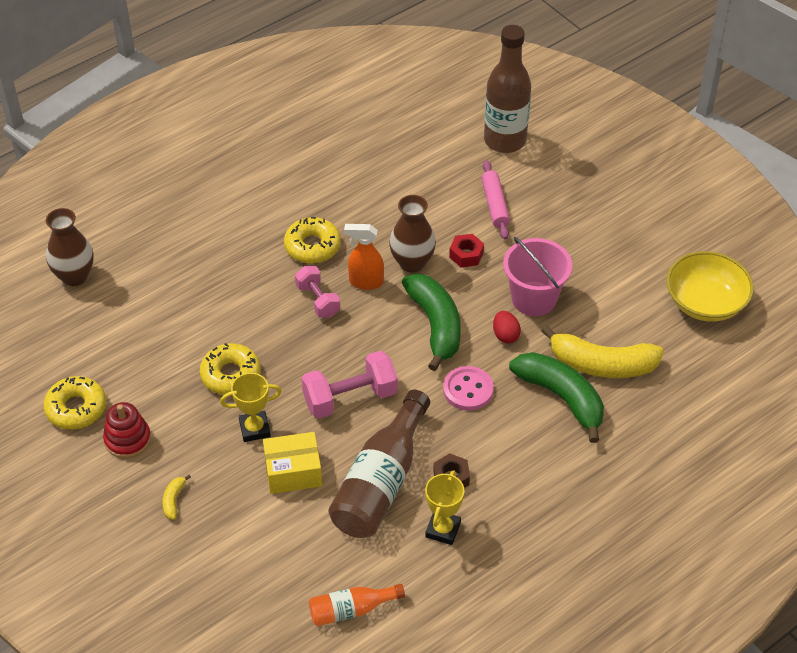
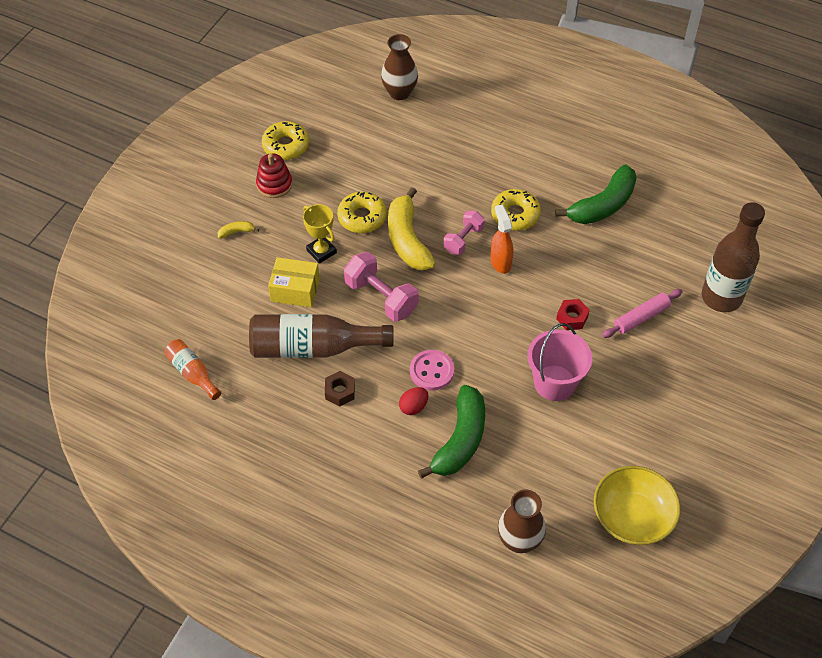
camera: 65 degrees right, 5 degrees up
yellow box [263,432,322,494] -> yellow box turned 45 degrees counterclockwise [268,257,320,307]
brown vase [389,195,436,273] -> brown vase moved to [498,489,546,553]
green banana [402,273,461,371] -> green banana moved to [555,165,637,224]
yellow trophy [425,470,464,545] -> none
red egg [493,311,521,343] -> red egg moved to [399,387,428,415]
yellow banana [541,325,664,378] -> yellow banana moved to [388,187,436,271]

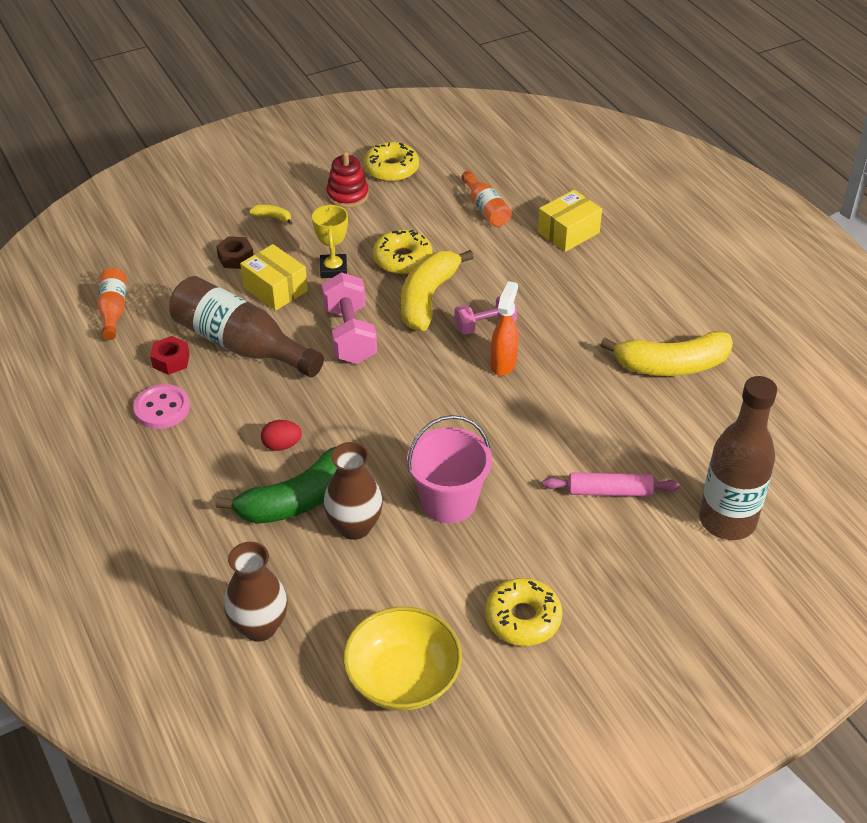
camera: 35 degrees right, 10 degrees down
brown nut [325,371,355,406] -> brown nut moved to [216,236,253,269]
brown vase [381,34,418,100] -> brown vase moved to [324,442,383,540]
pink button [410,350,454,391] -> pink button moved to [133,384,190,429]
yellow donut [491,189,541,231] -> yellow donut moved to [485,578,563,646]
green banana [555,165,637,224] -> yellow banana [601,331,733,376]
red nut [556,299,590,330] -> red nut moved to [150,336,190,375]
none -> orange bottle [461,171,512,227]
none -> yellow box [538,190,602,252]

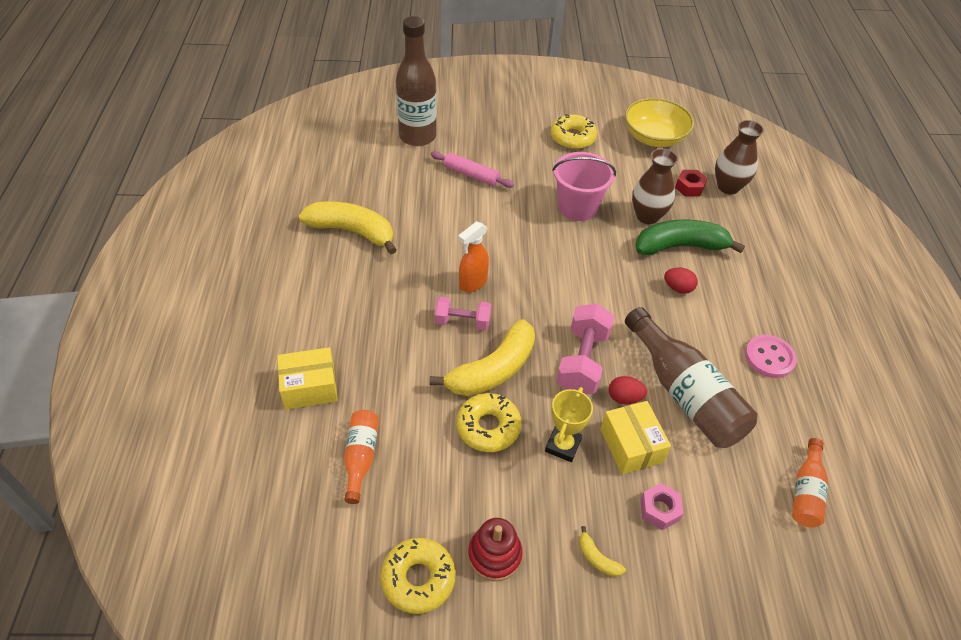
camera: 155 degrees left, 5 degrees up
red nut [150,336,190,375] -> red nut moved to [675,170,708,197]
brown nut [216,236,253,269] -> pink nut [640,483,684,530]
none -> red egg [609,376,647,404]

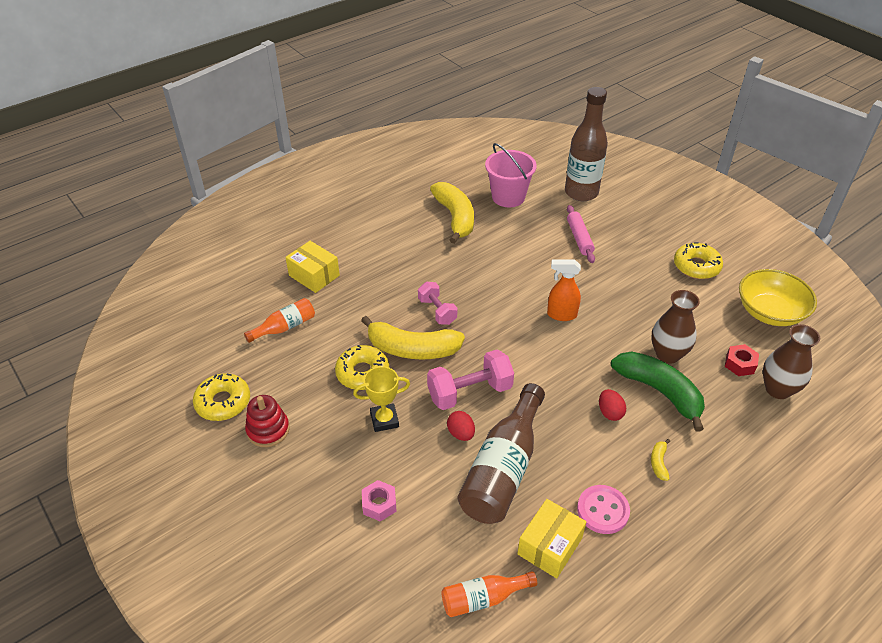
camera: 55 degrees right, 5 degrees down
orange spray bottle [458,221,489,292] -> orange spray bottle moved to [547,260,581,321]
pink bucket [552,152,616,221] -> pink bucket moved to [485,143,537,207]
yellow banana [579,526,626,577] -> yellow banana moved to [651,439,670,481]
yellow box [600,401,671,475] -> yellow box moved to [517,499,586,579]

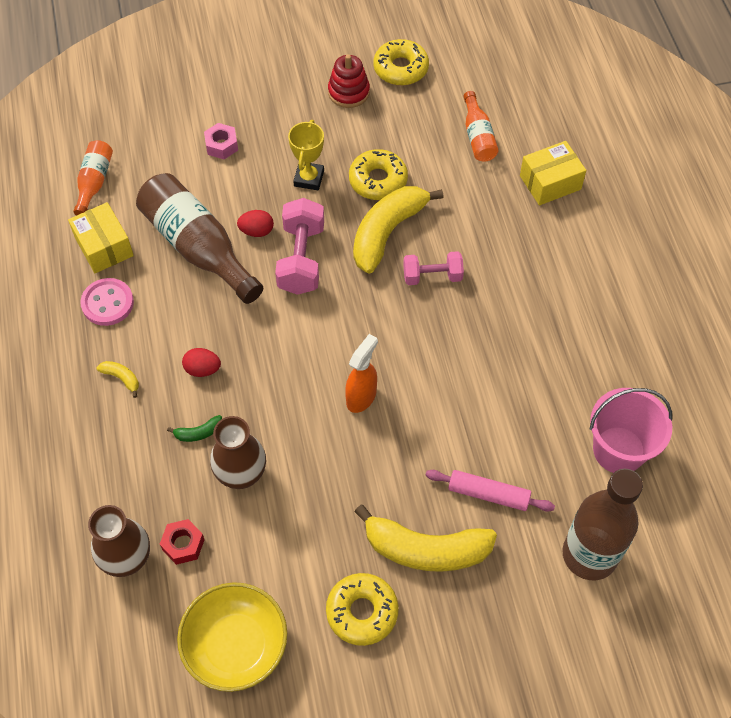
camera: 115 degrees right, 15 degrees up
yellow banana [430,182,474,244] -> yellow banana moved to [354,505,497,572]
green banana [611,351,705,432] -> green banana [167,415,222,442], size x0.41

